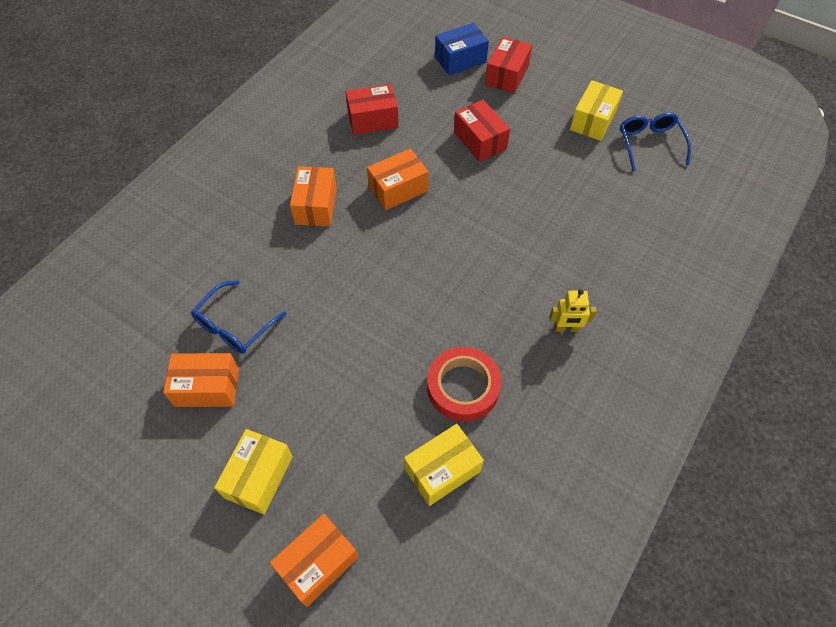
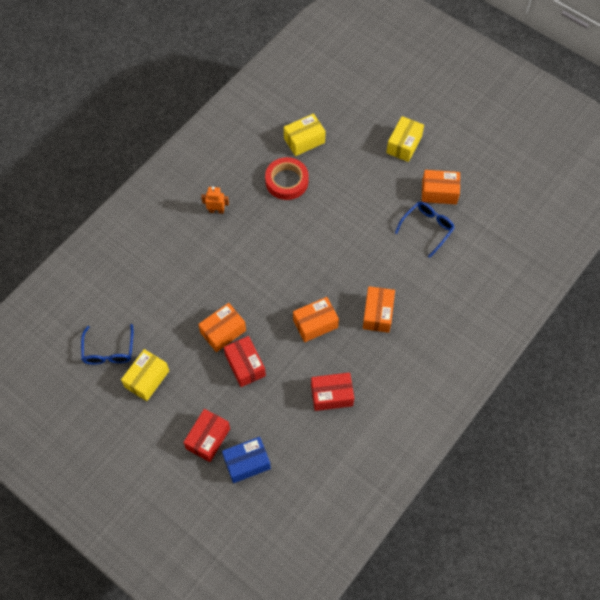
camera: 175 degrees left, 5 degrees up
orange box [270,514,359,607] -> orange box moved to [198,303,246,352]
yellow robot [549,289,597,332] -> orange robot [201,186,229,214]

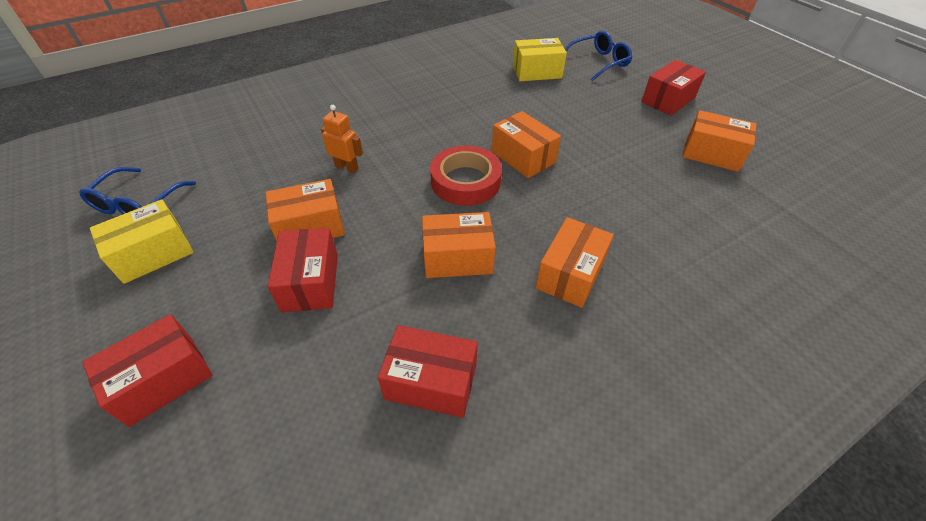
camera: 20 degrees right, 15 degrees down
orange robot [201,186,229,214] -> orange robot moved to [321,105,363,173]
blue box [222,437,271,483] -> none
red tape [265,157,309,200] -> red tape moved to [430,145,502,206]
yellow box [386,116,424,162] -> red box [641,60,706,116]
blue glasses [395,202,455,258] -> blue glasses moved to [565,31,632,81]
none -> orange box [492,111,561,178]

